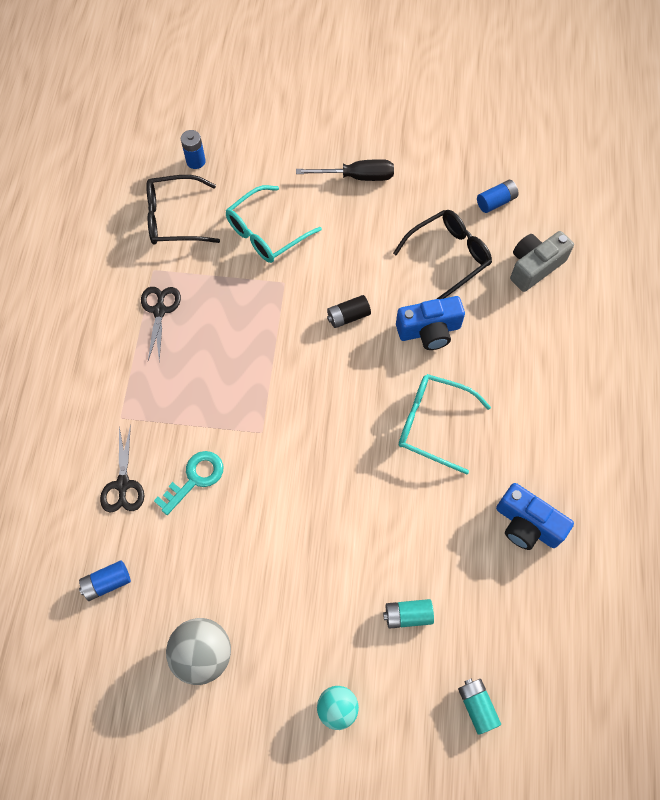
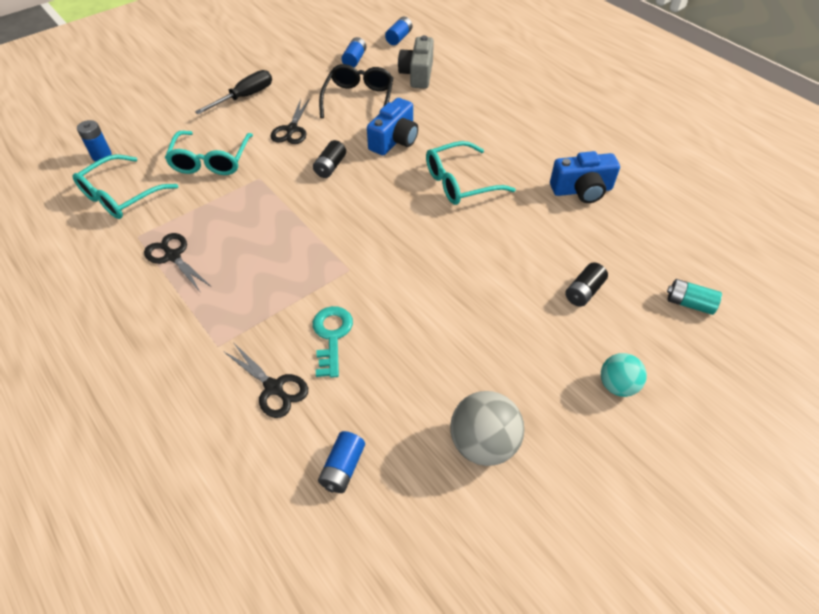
camera: 45 degrees left, 15 degrees down
black glasses [146,175,220,245] -> turquoise glasses [73,154,178,219]
turquoise battery [383,599,434,629] -> black battery [565,262,608,307]
none -> black scissors [271,99,310,144]
none -> blue battery [385,17,412,45]

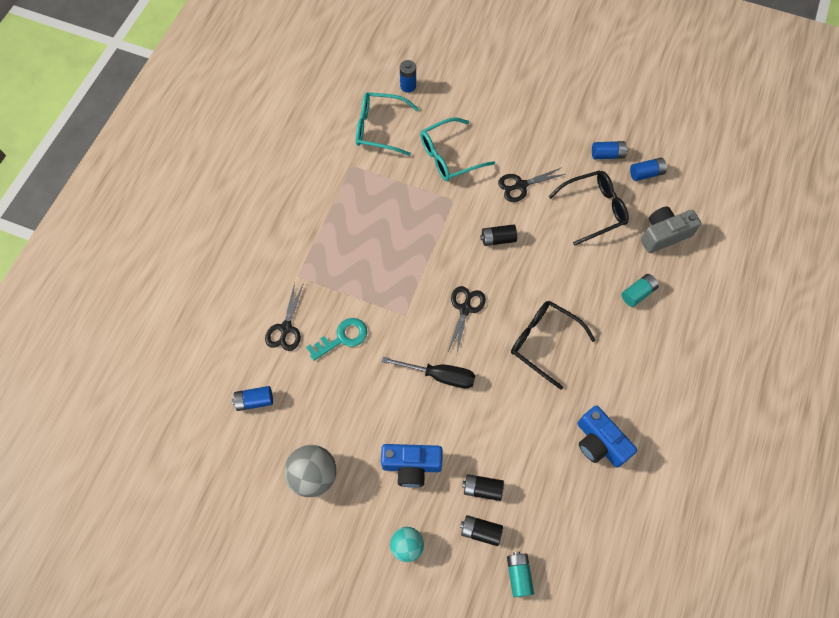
camera: 60 degrees right, 15 degrees up
black scissors [144,233,211,293] -> black scissors moved to [447,286,486,353]
black screwdriver [195,70,272,114] -> black screwdriver moved to [382,357,475,388]
blue camera [367,98,418,155] -> blue camera moved to [381,444,443,488]
blue battery [385,17,412,45] -> blue battery moved to [592,141,628,159]
turquoise glasses [426,141,516,205] -> black glasses [511,301,596,390]
none -> black battery [460,515,503,546]
none -> turquoise battery [621,274,659,307]

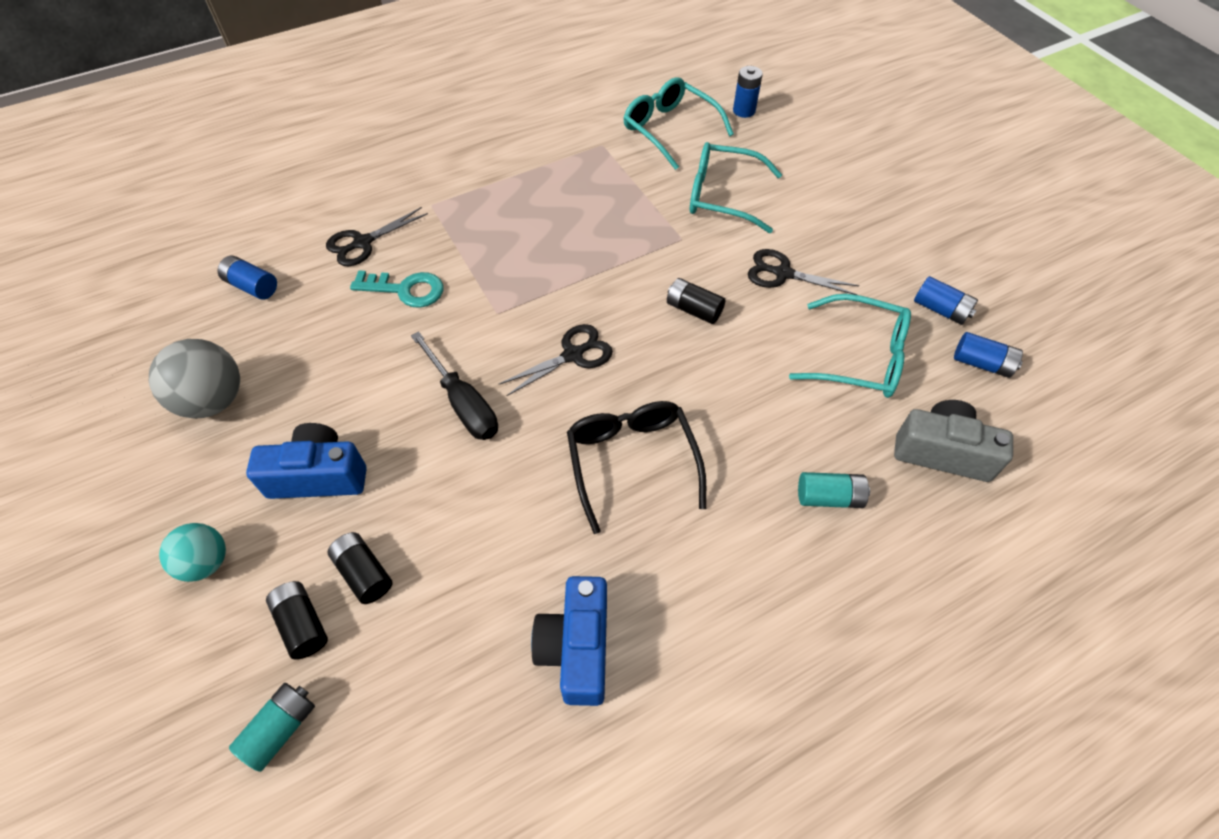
camera: 40 degrees right, 10 degrees down
blue camera [381,444,443,488] -> blue camera turned 135 degrees clockwise [246,423,367,499]
black glasses [548,170,629,246] -> turquoise glasses [789,294,911,398]

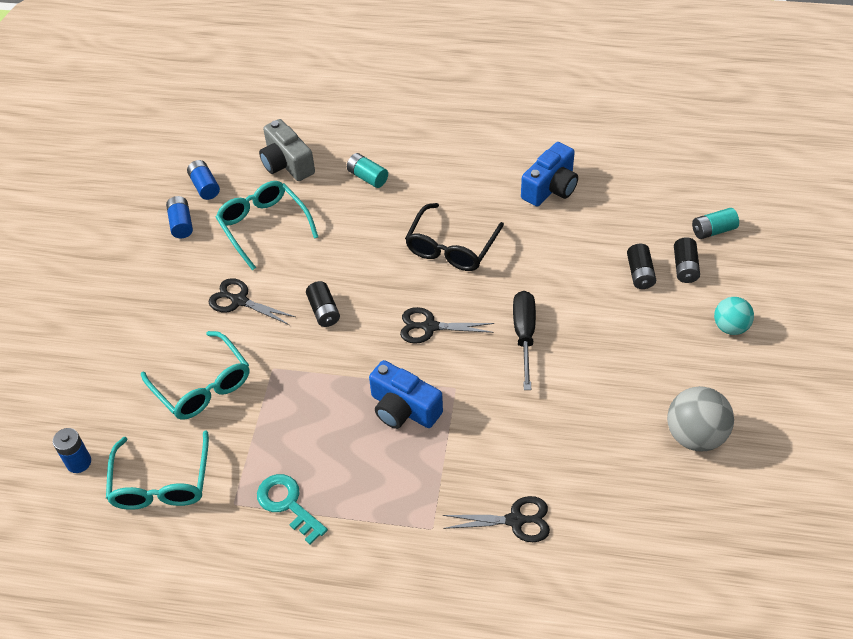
camera: 140 degrees left, 5 degrees down
blue battery [218,255,277,299] -> none
blue camera [246,423,367,499] -> blue camera moved to [369,360,443,429]
turquoise key [350,270,444,308] -> turquoise key moved to [257,474,328,545]
black scissors [748,249,859,295] -> black scissors turned 150 degrees clockwise [209,278,295,325]

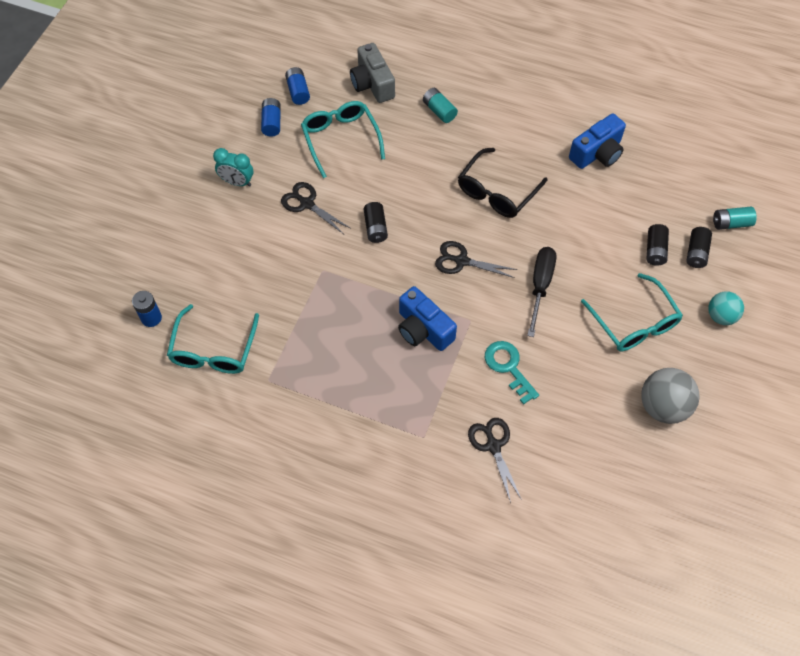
camera: 10 degrees right, 10 degrees up
turquoise glasses [141,331,249,420] -> turquoise glasses moved to [581,273,683,351]
turquoise key [257,474,328,545] -> turquoise key moved to [485,341,539,405]
black scissors [443,496,550,542] -> black scissors turned 120 degrees counterclockwise [468,418,522,503]
none -> turquoise clock [213,148,253,187]

